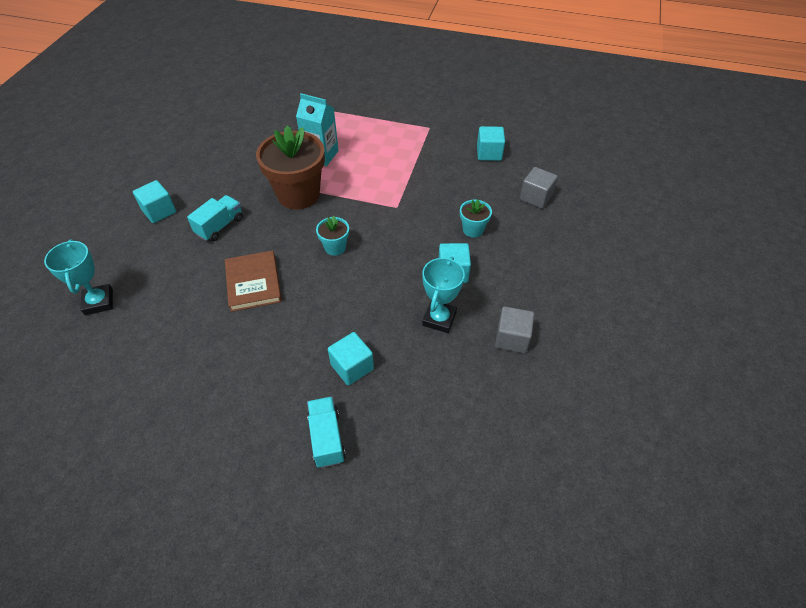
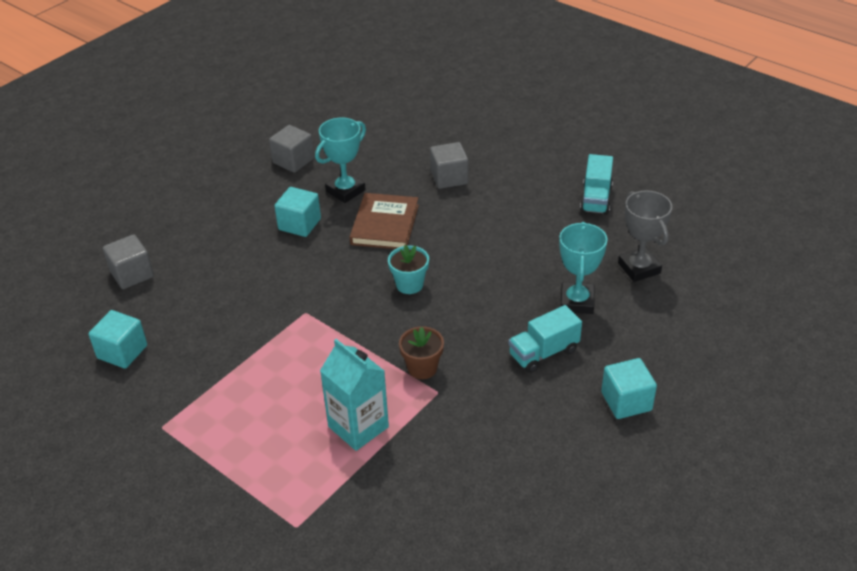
camera: 155 degrees left, 10 degrees down
turquoise trophy [44,239,113,315] -> turquoise trophy moved to [559,222,608,314]
brown book [225,250,282,312] -> brown book moved to [350,193,419,249]
brown flower pot [256,125,325,210] -> brown flower pot [399,326,444,379], size x0.47
turquoise truck [307,396,346,468] -> turquoise truck moved to [580,154,613,215]
turquoise cube [328,332,374,385] -> grey cube [430,142,468,189]
turquoise flower pot [460,200,492,237] -> none
none -> grey trophy [618,190,672,282]

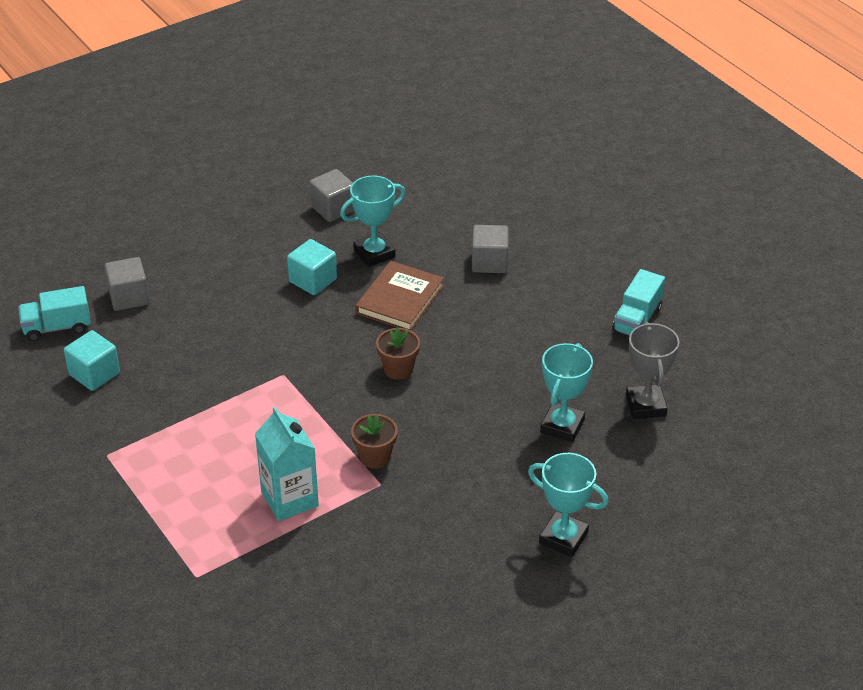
camera: 15 degrees right, 0 degrees up
turquoise flower pot [388,245,429,294] -> brown flower pot [376,327,420,380]
turquoise truck [508,305,582,373] -> turquoise truck moved to [18,286,91,342]
turquoise cube [601,358,657,419] -> turquoise trophy [528,453,609,557]

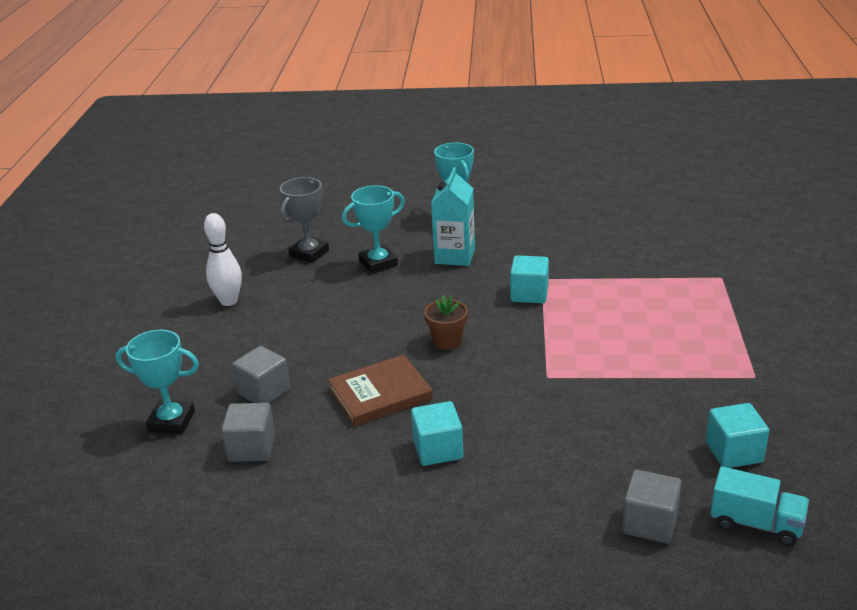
camera: 140 degrees left, 10 degrees down
turquoise carton [255,407,319,521] -> turquoise carton moved to [431,167,475,266]
grey cube [309,169,354,222] -> grey cube moved to [221,403,275,462]
turquoise trophy [340,176,406,267] -> turquoise trophy moved to [116,330,199,434]
brown flower pot [351,414,398,469] -> turquoise cube [510,255,549,303]
turquoise truck [612,269,665,336] -> white bowling pin [204,213,242,306]

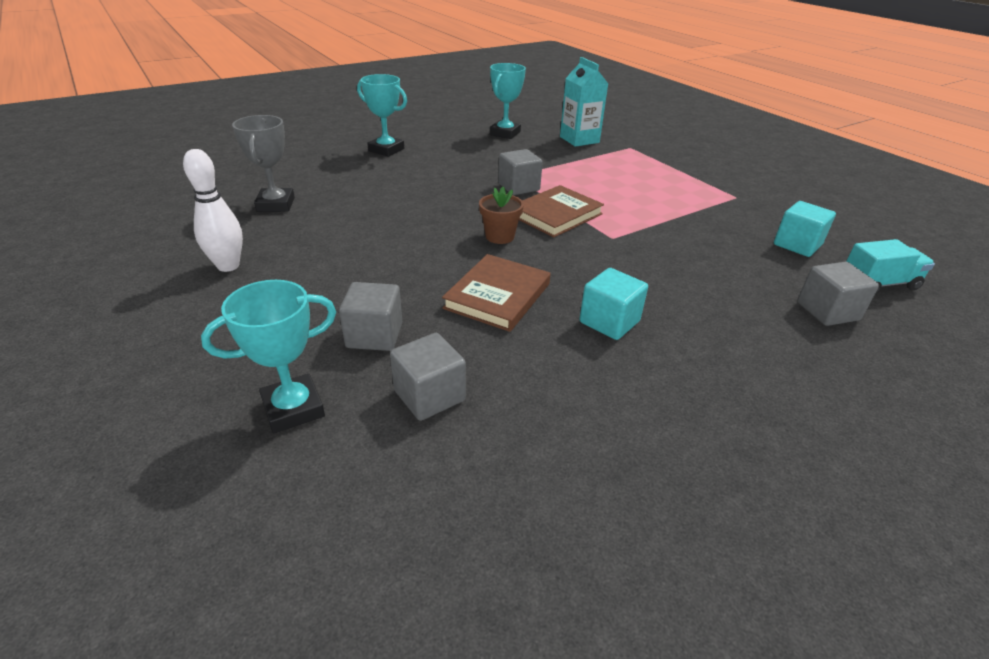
camera: 40 degrees left, 5 degrees up
turquoise trophy [342,185,405,274] -> turquoise trophy moved to [490,63,526,139]
turquoise carton [431,167,475,266] -> turquoise carton moved to [560,57,608,147]
turquoise cube [510,255,549,303] -> grey cube [498,149,543,195]
none -> brown book [519,185,604,237]

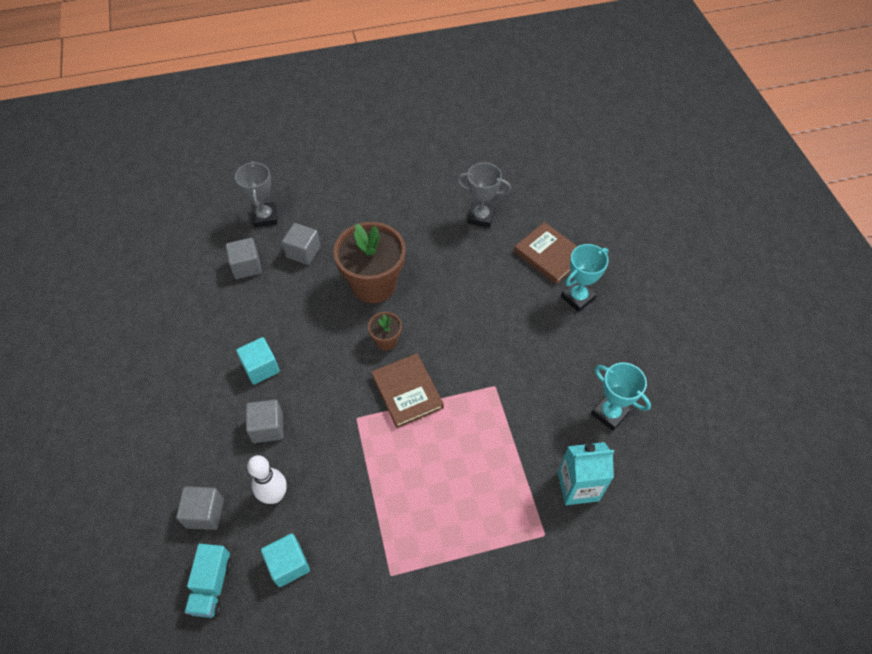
camera: 110 degrees right, 20 degrees up
white bowling pin [183,149,243,272] -> white bowling pin moved to [247,455,287,504]
turquoise trophy [201,280,336,433] -> grey trophy [235,161,277,227]
brown book [442,254,551,332] -> brown book moved to [514,222,578,284]
grey cube [498,149,543,195] -> grey cube moved to [246,400,284,443]
none -> brown flower pot [333,222,406,303]

